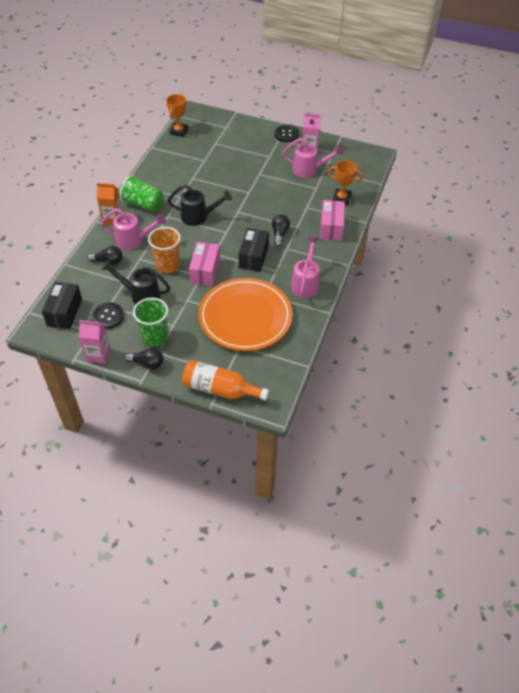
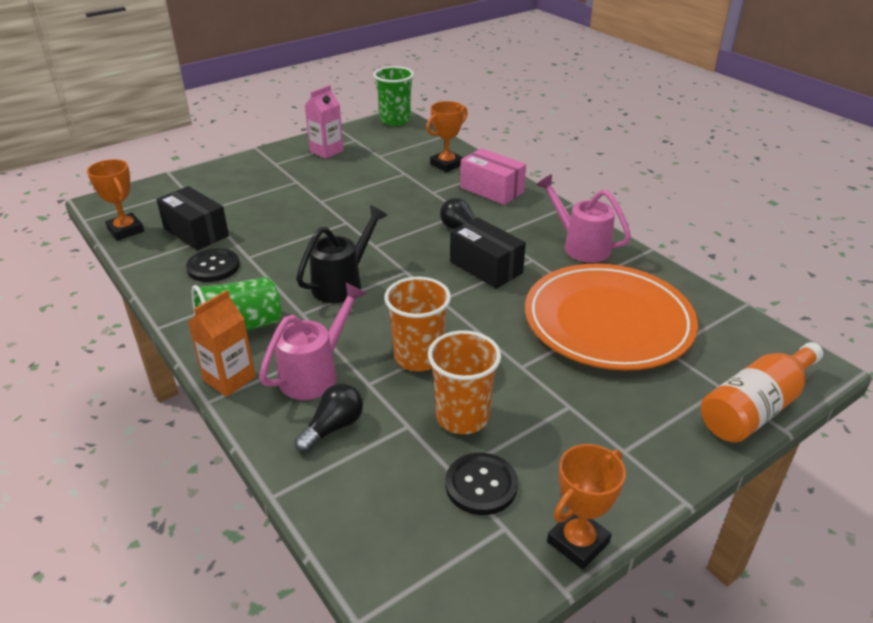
camera: 55 degrees left, 15 degrees down
black box [42,282,82,329] -> black box moved to [156,186,229,251]
pink carton [79,320,111,364] -> orange trophy [547,444,626,570]
black watering can [101,260,170,304] -> orange cup [428,330,501,434]
black light bulb [124,348,164,369] -> none
green cup [133,298,168,347] -> green cup moved to [374,66,414,126]
pink box [189,242,220,286] -> none
black button [274,125,299,143] -> black button moved to [186,248,240,282]
pink watering can [282,138,343,178] -> none

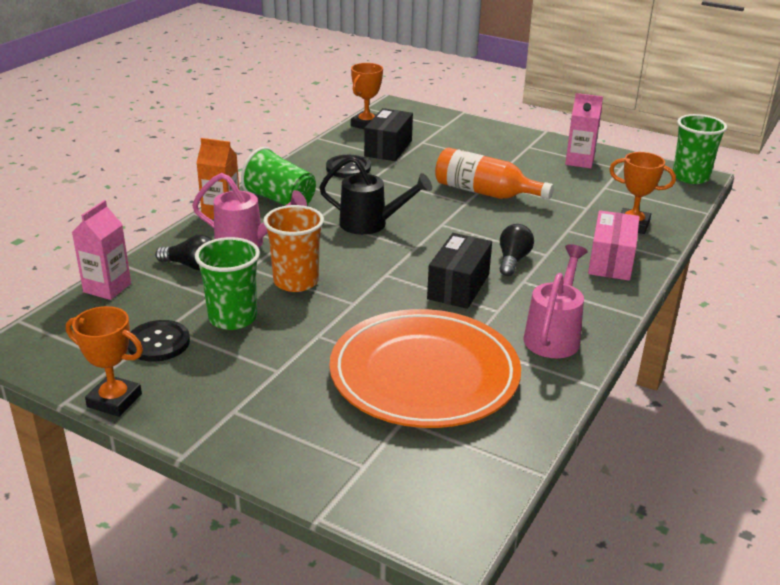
camera: 65 degrees right, 5 degrees down
orange cup [428,330,501,434] -> green cup [195,237,260,330]
orange bottle [701,342,823,443] -> orange bottle moved to [435,147,554,199]
none -> pink carton [72,200,131,300]

